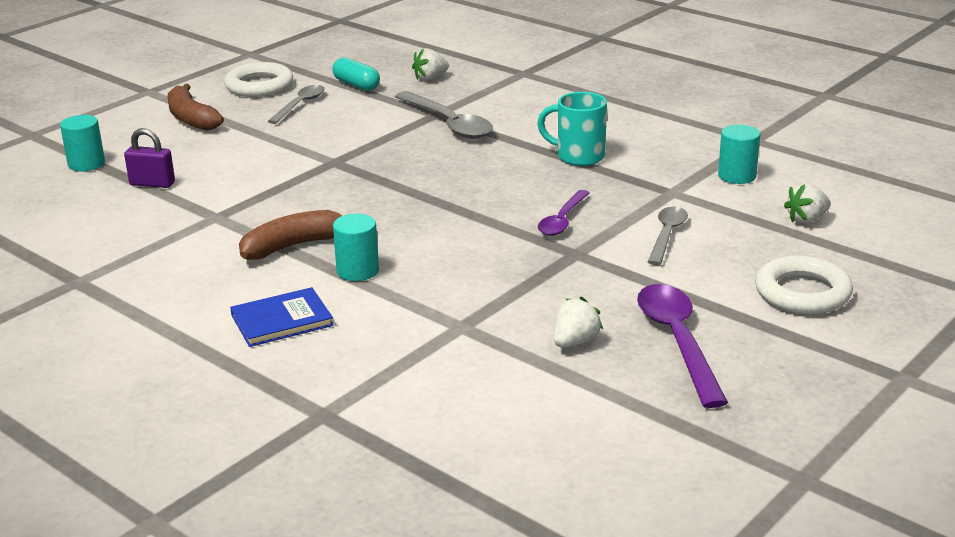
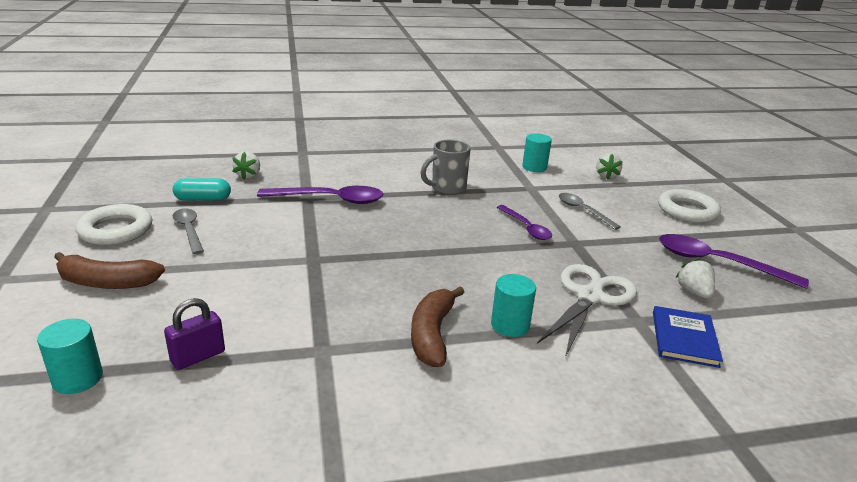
camera: 55 degrees left, 0 degrees up
blue book [230,287,334,347] -> blue book moved to [653,306,723,368]
grey spoon [395,91,493,139] -> purple spoon [257,186,383,204]
turquoise mug [537,92,607,166] -> grey mug [420,140,471,195]
none -> white scissors [537,264,637,357]

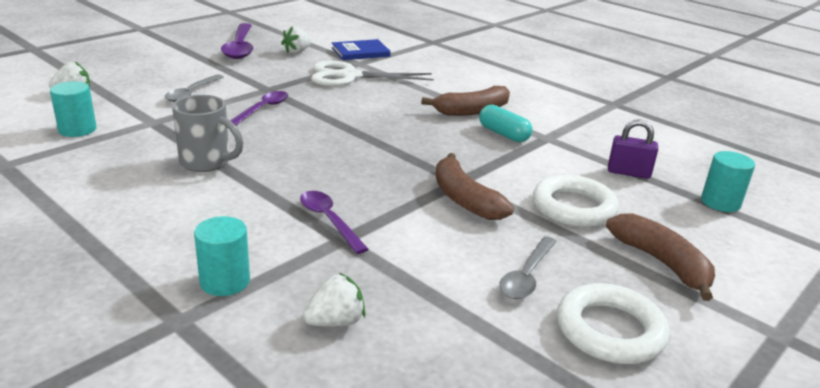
camera: 125 degrees left, 0 degrees up
turquoise capsule [173,178,231,201] -> turquoise capsule moved to [479,105,533,142]
purple spoon [257,186,383,204] -> purple spoon [300,191,369,254], size x0.63
turquoise cylinder [491,274,536,337] -> turquoise cylinder moved to [194,216,250,296]
white ring [658,189,721,223] -> white ring moved to [533,175,619,227]
none -> brown banana [436,153,514,220]

